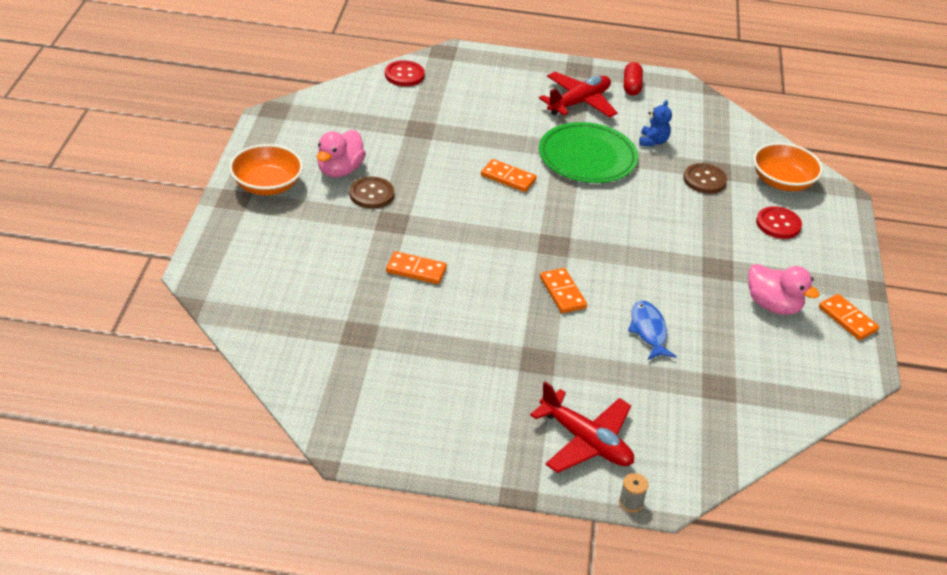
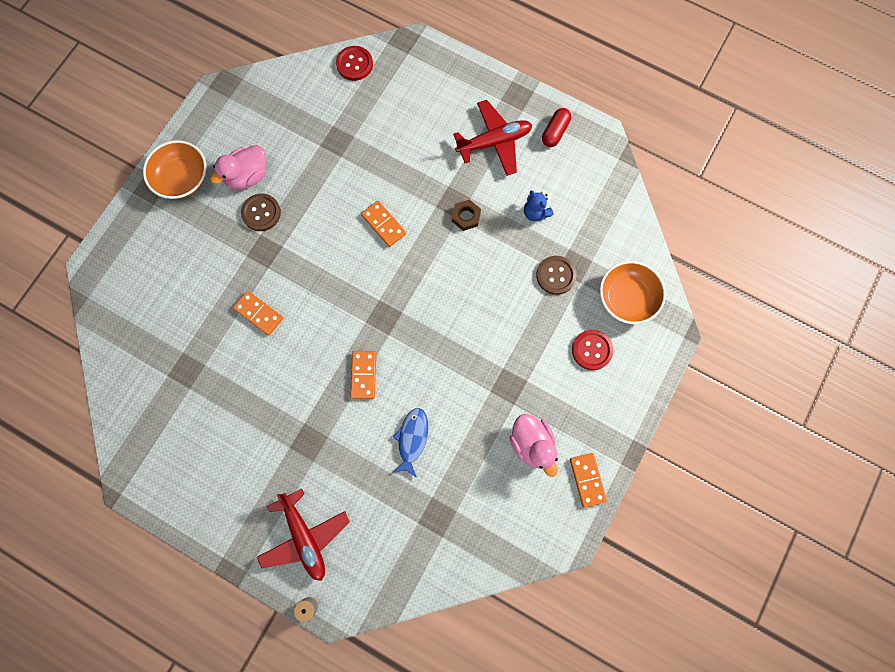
camera: 25 degrees right, 35 degrees up
green plate [539,122,638,183] -> brown nut [452,199,481,231]
blue teddy bear [639,100,672,146] -> blue teddy bear turned 105 degrees clockwise [524,190,553,221]

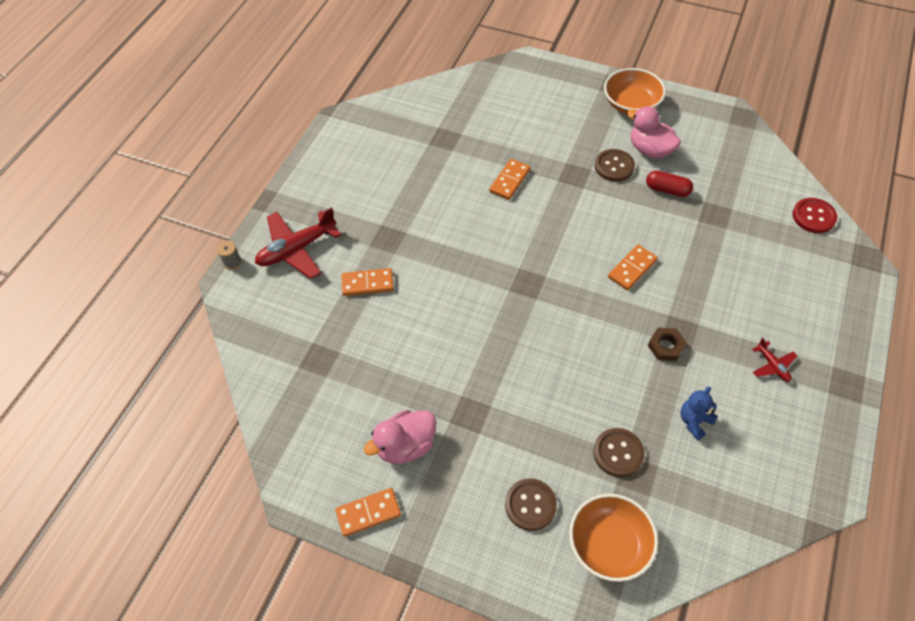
camera: 85 degrees right, 20 degrees down
orange domino [350,351,376,399] -> orange domino moved to [342,268,394,296]
blue fish [393,408,428,478] -> none
red plane [453,100,532,176] -> red plane [752,338,797,382], size x0.48
red capsule [542,108,571,147] -> red capsule moved to [646,171,693,197]
red button [572,330,613,370] -> brown button [505,478,557,531]

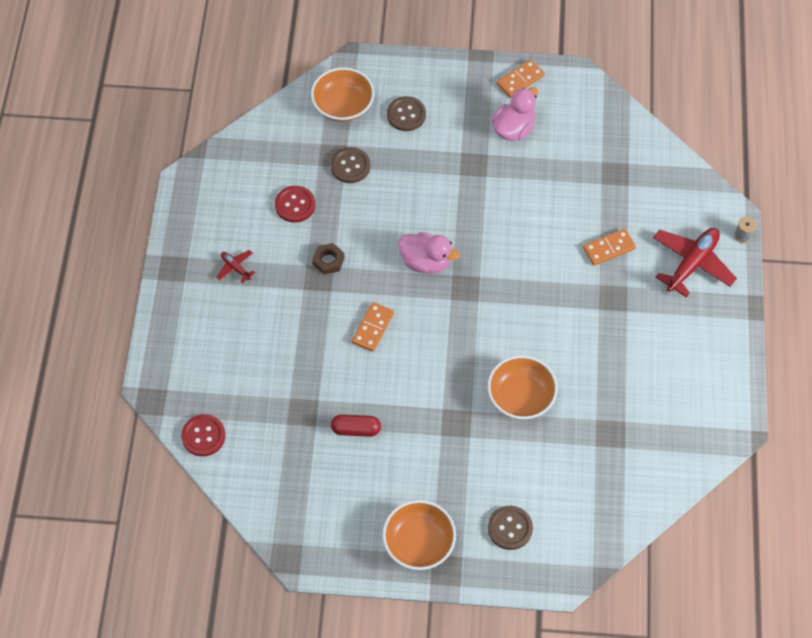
camera: 160 degrees right, 5 degrees up
orange domino [489,159,531,200] -> orange bowl [487,355,558,419]
brown button [595,149,635,181] -> brown button moved to [488,506,533,550]
pink duck [627,106,681,159] -> pink duck moved to [398,232,460,274]
blue teddy bear [680,387,718,441] -> red button [275,186,315,222]

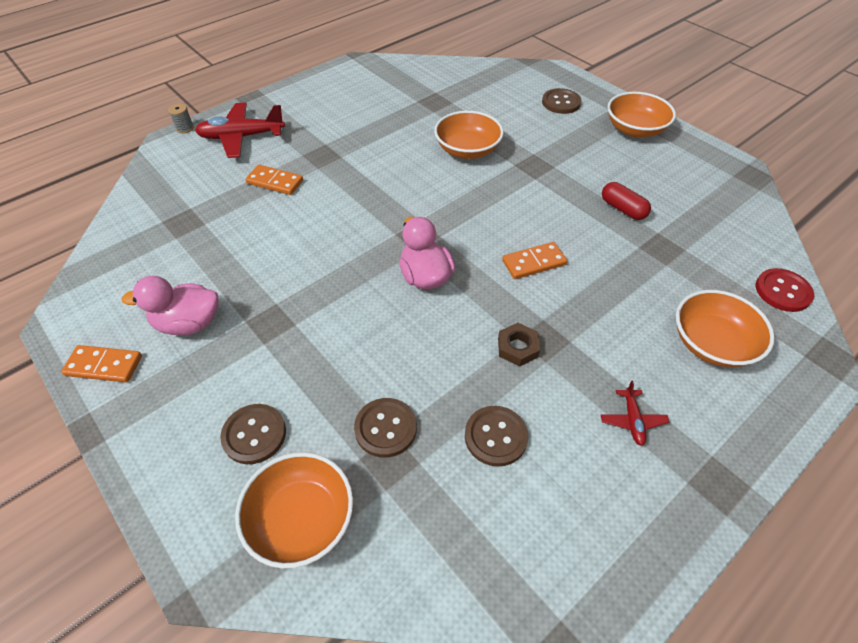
camera: 135 degrees left, 10 degrees down
red button [275,186,315,222] -> brown button [465,406,528,467]
none -> orange bowl [676,290,775,367]

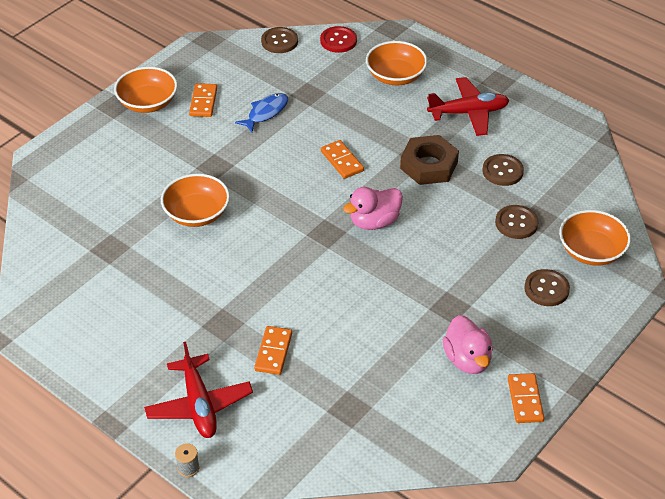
camera: 100 degrees left, 5 degrees down
brown nut [498,323,540,367] -> brown nut [400,135,459,185], size x1.82
brown button [542,88,582,114] -> brown button moved to [261,27,298,53]
red plane [601,381,669,446] -> red plane [427,77,509,136], size x2.07
red capsule [602,182,651,220] -> blue fish [235,93,288,132]
none -> orange domino [189,83,217,117]

